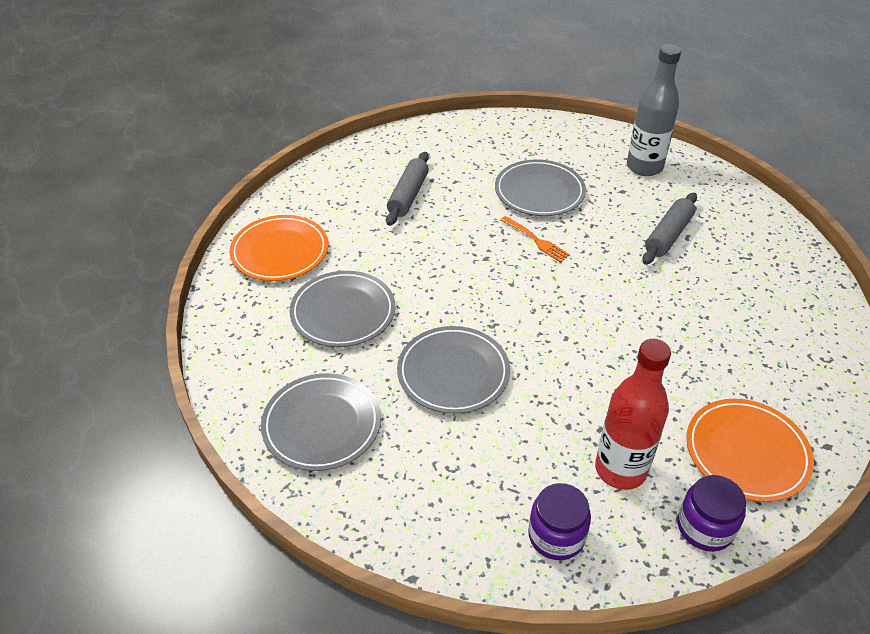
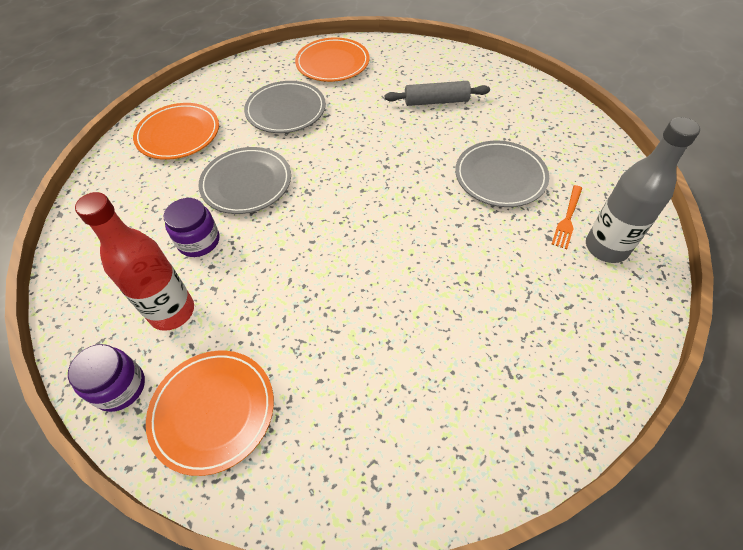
camera: 70 degrees right, 10 degrees up
grey plate [261,373,381,471] -> orange plate [133,103,219,160]
orange fork [500,216,570,262] -> orange fork moved to [552,185,582,249]
purple jar [528,483,591,560] -> purple jar moved to [164,198,219,257]
grey rolling pin [642,193,697,265] -> none

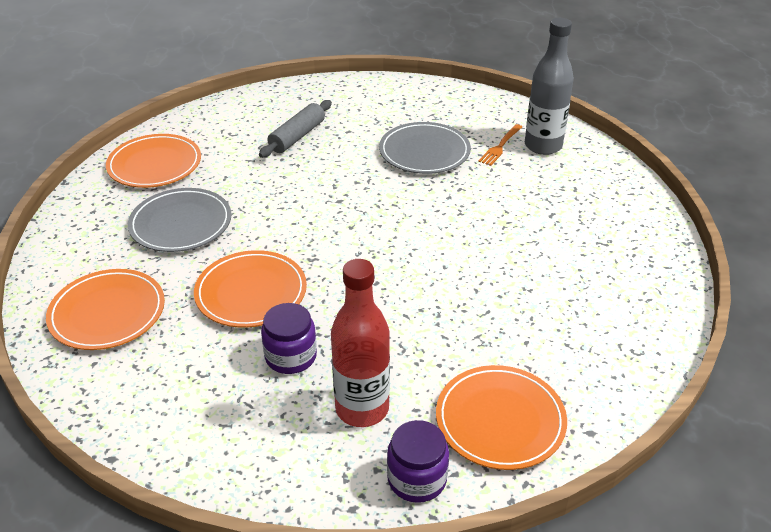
camera: 55 degrees left, 15 degrees down
grey plate [199,147,291,214] -> orange plate [194,250,307,328]
orange fork [552,185,582,249] -> orange fork turned 60 degrees clockwise [478,124,522,166]

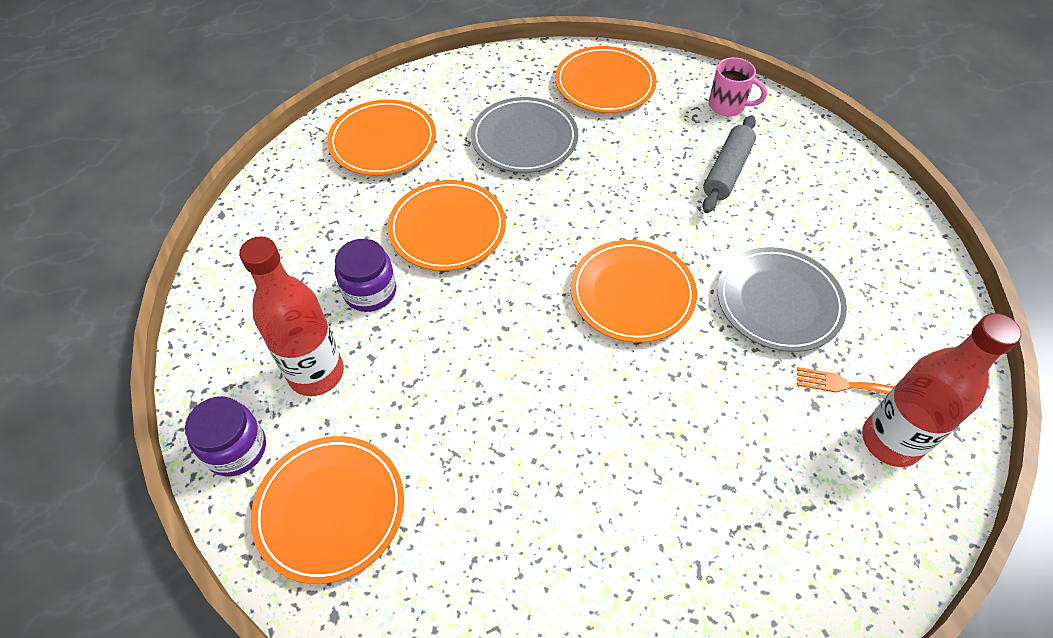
camera: 70 degrees right, 15 degrees up
grey rolling pin [259,100,332,158] -> grey rolling pin turned 75 degrees counterclockwise [702,115,756,213]
grey bottle [525,18,574,155] -> red bottle [862,313,1022,467]
none -> orange plate [571,240,697,343]
none -> pink mug [708,57,767,116]

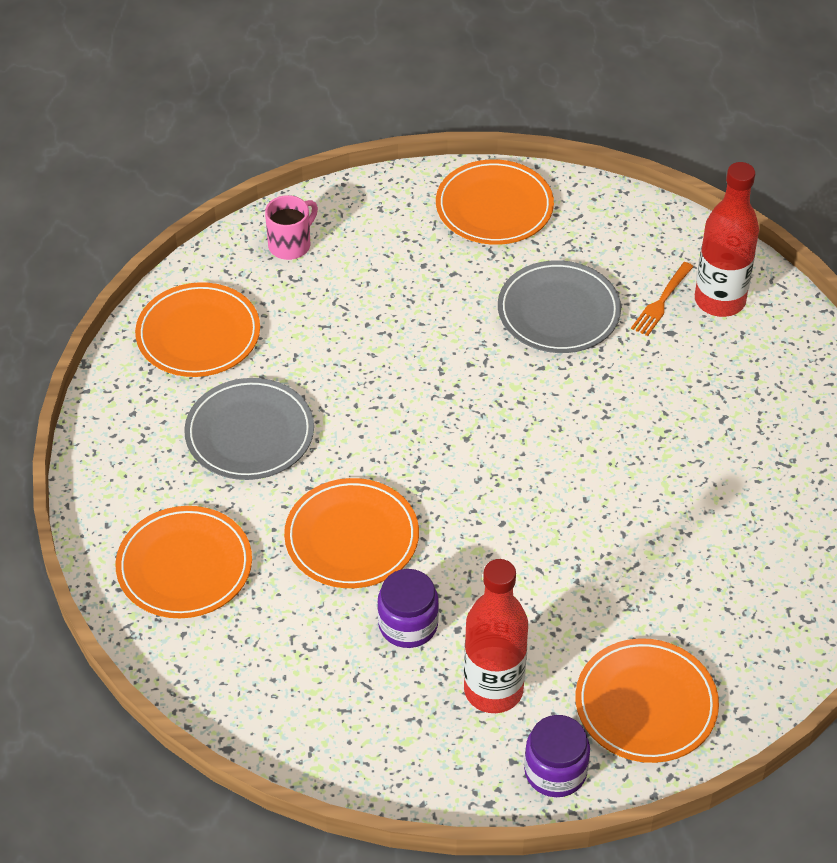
camera: 70 degrees left, 5 degrees down
orange plate [571,240,697,343] -> orange plate moved to [436,159,554,245]
grey rolling pin [702,115,756,213] -> none

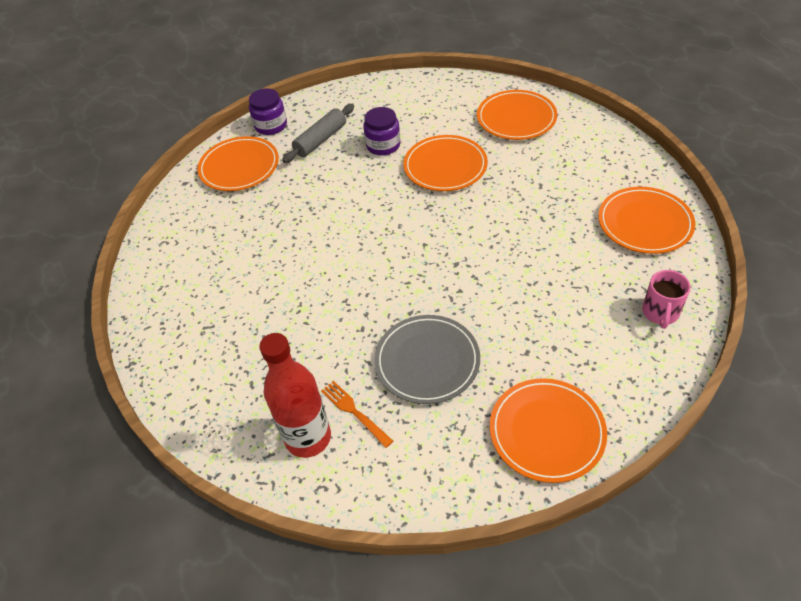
camera: 155 degrees right, 0 degrees up
grey plate [184,378,314,480] -> none
red bottle [464,559,528,713] -> grey rolling pin [282,104,354,163]
orange fork [631,262,694,336] -> orange fork turned 45 degrees counterclockwise [321,381,393,448]

